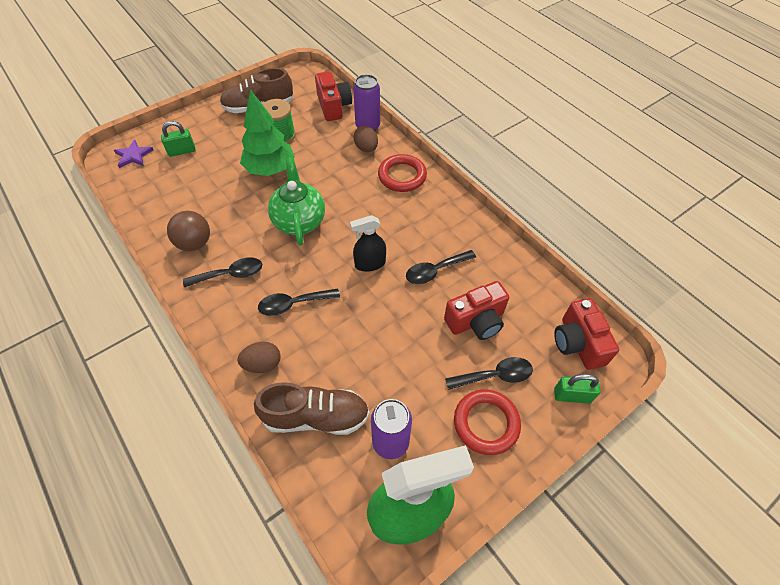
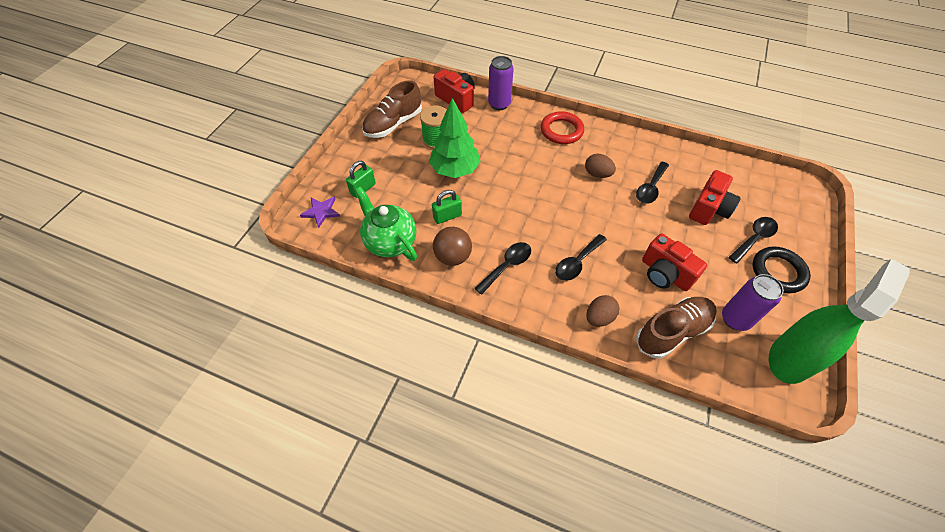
camera: 30 degrees left, 0 degrees up
green teapot [268,157,325,246] -> green teapot moved to [355,187,417,261]
black spray bottle [350,215,386,272] -> none
brown egg [354,126,378,152] -> brown egg moved to [585,154,616,178]
red ring [454,389,521,455] -> black ring [753,247,811,293]
red camera [554,298,619,370] -> red camera moved to [642,234,707,291]
green padlock [554,374,601,404] -> green padlock moved to [432,190,462,224]

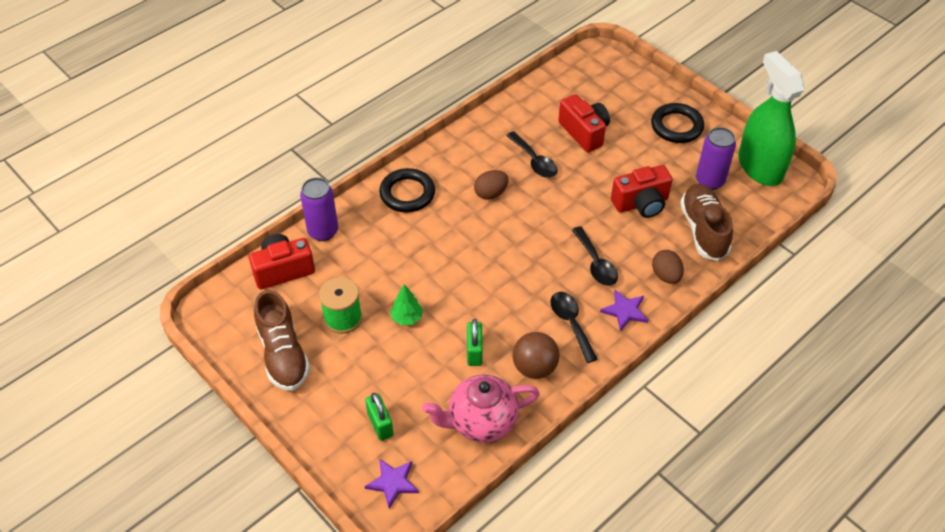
camera: 65 degrees left, 5 degrees down
green teapot [355,187,417,261] -> pink teapot [422,374,540,443]
green tree [429,98,481,178] -> green tree [390,284,423,325], size x0.49
red ring [541,111,584,144] -> black ring [379,168,435,212]
black spoon [729,217,778,264] -> none
none -> purple star [600,290,648,331]

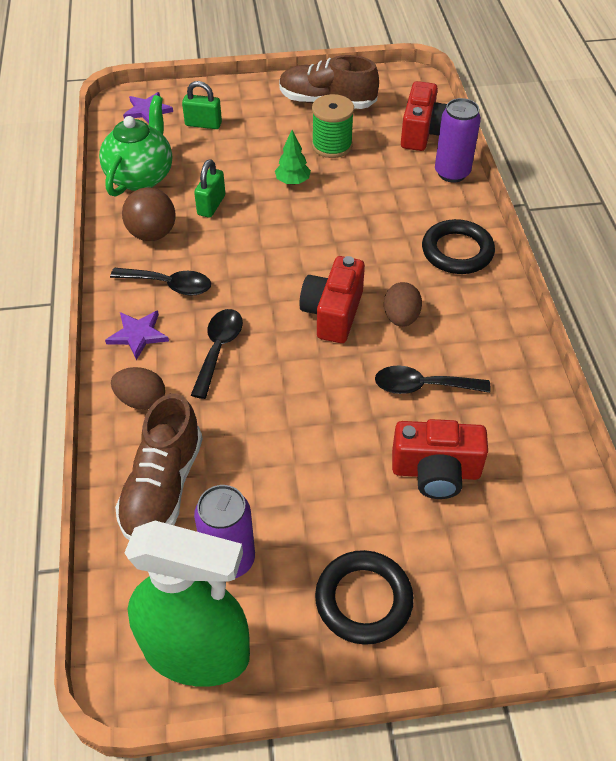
camera: 125 degrees right, 0 degrees up
pink teapot [422,374,540,443] -> green teapot [99,95,172,197]
green padlock [467,319,483,366] -> green padlock turned 75 degrees clockwise [194,159,225,218]
black spoon [572,226,618,286] -> black spoon turned 90 degrees clockwise [191,309,243,399]
red camera [611,165,673,218] -> red camera moved to [299,256,365,343]
brown shoe [680,184,733,261] -> brown shoe turned 75 degrees clockwise [115,393,203,540]

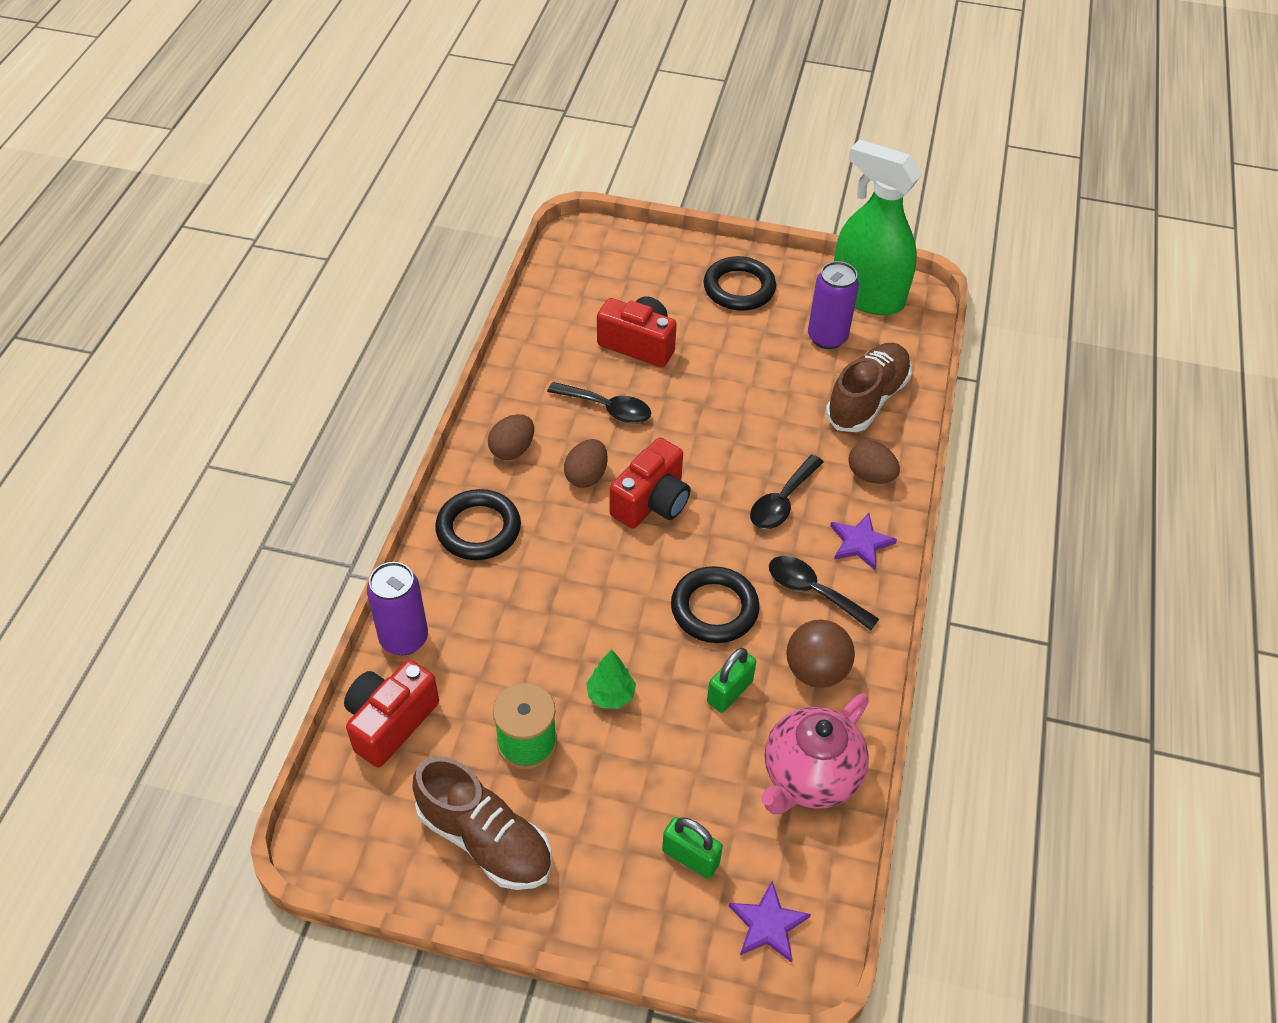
camera: 160 degrees left, 0 degrees up
green teapot [99,95,172,197] -> pink teapot [761,693,869,814]
none -> brown egg [488,414,534,460]
none -> black ring [671,566,760,643]

